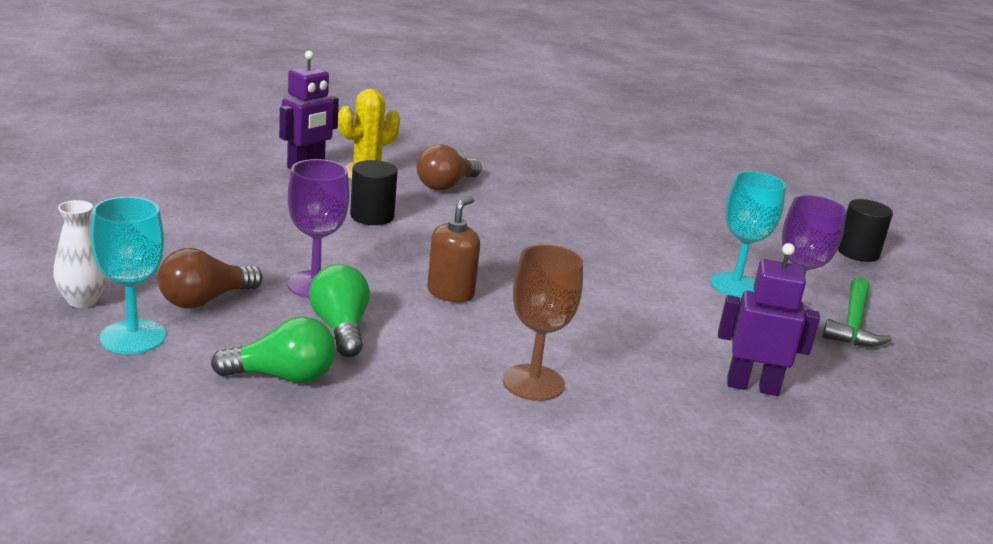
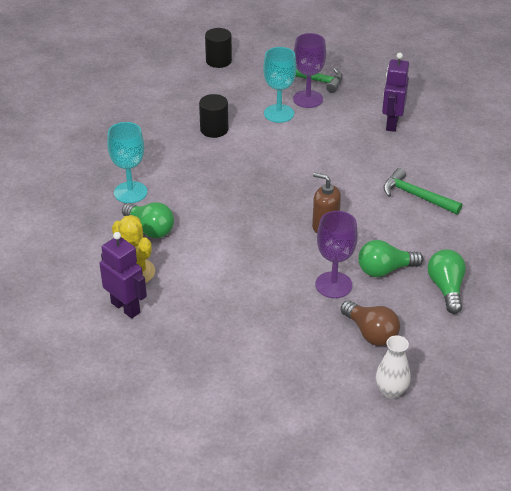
camera: 85 degrees left, 15 degrees up
turquoise goblet [90,197,166,354] -> turquoise goblet moved to [107,122,147,203]
black cylinder [350,160,398,225] -> black cylinder moved to [199,94,228,138]
brown light bulb [417,144,482,190] -> green light bulb [122,202,174,238]
brown goblet [503,245,583,401] -> green hammer [383,168,462,215]

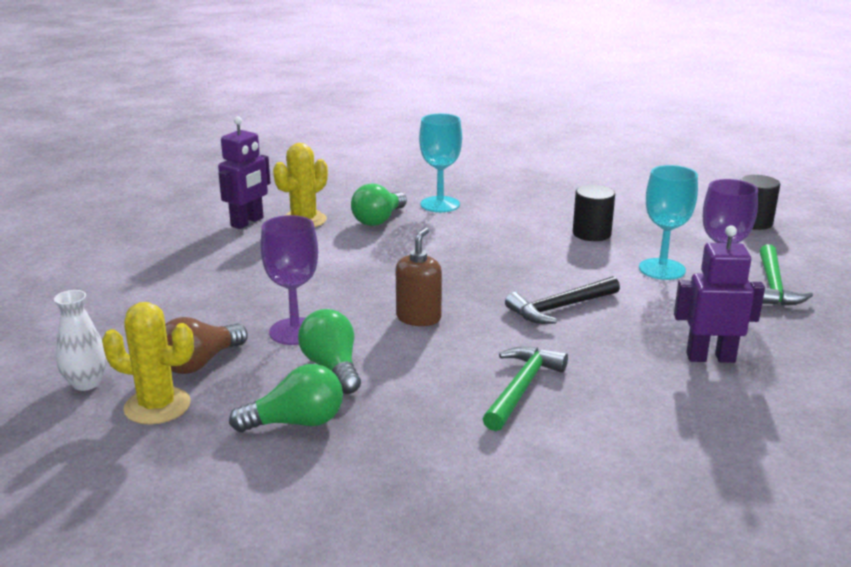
camera: 80 degrees right, 15 degrees down
none -> yellow cactus [102,302,194,425]
none -> black hammer [505,276,620,324]

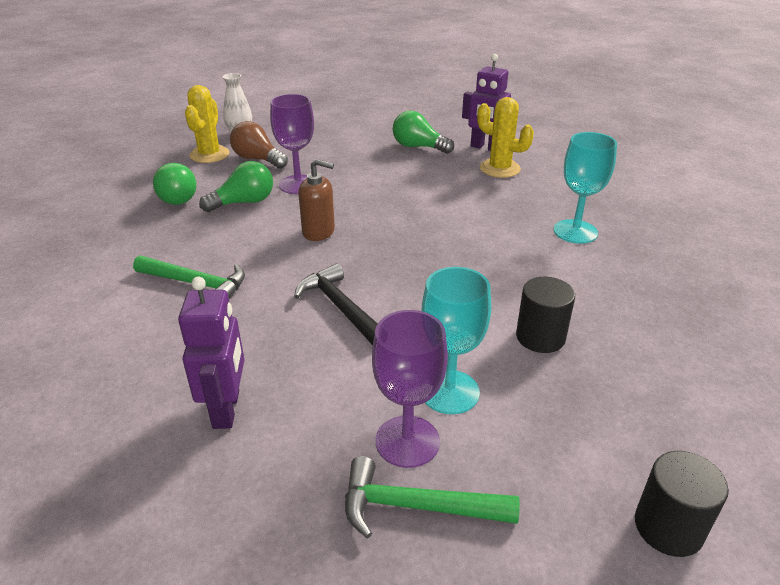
camera: 85 degrees right, 10 degrees up
green light bulb [351,183,407,226] -> green light bulb moved to [392,111,454,154]

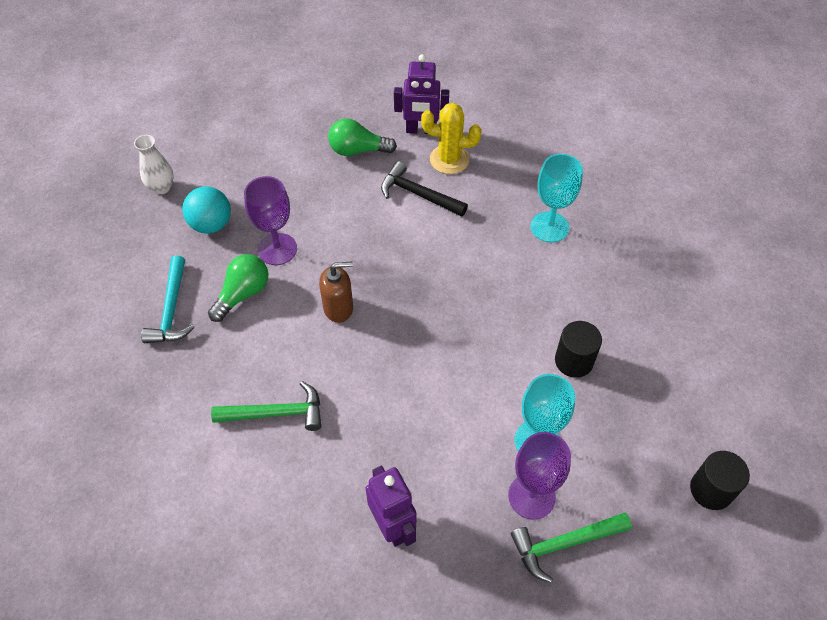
camera: 25 degrees left, 20 degrees up
green light bulb [153,163,196,205] -> turquoise hammer [141,256,195,343]
yellow cactus [185,85,229,163] -> none
brown light bulb [230,121,288,169] -> turquoise ball [182,186,231,234]
black hammer [294,263,378,345] -> black hammer moved to [381,161,468,217]

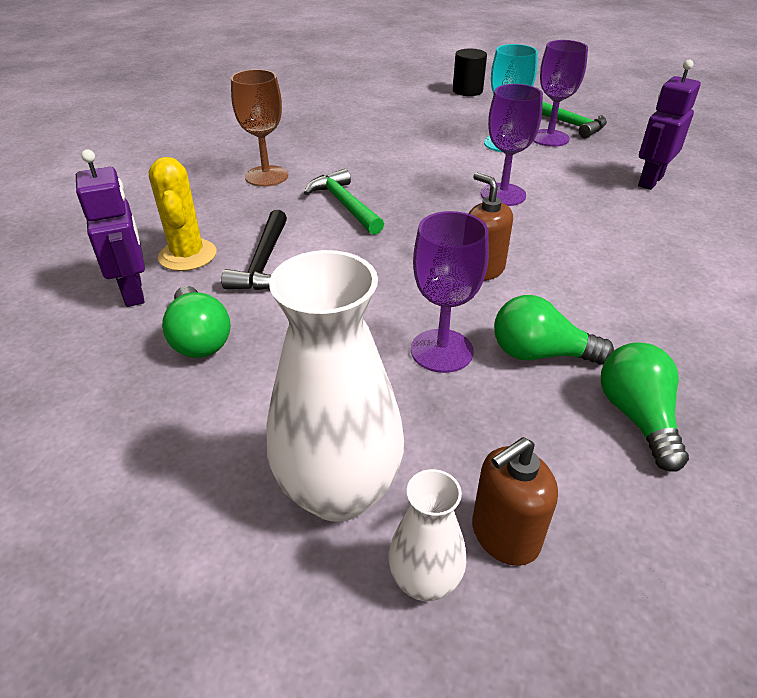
camera: 115 degrees left, 15 degrees down
turquoise hammer [141,256,195,343] -> green light bulb [601,342,689,472]
turquoise ball [182,186,231,234] -> none
green hammer [211,381,321,431] -> green hammer moved to [304,169,384,235]
turquoise goblet [531,154,583,243] -> brown goblet [231,69,288,187]
black cylinder [555,321,602,378] -> none
none -> white vase [267,250,404,522]
none -> brown soap dispenser [472,437,558,566]
none -> purple goblet [481,84,543,206]

